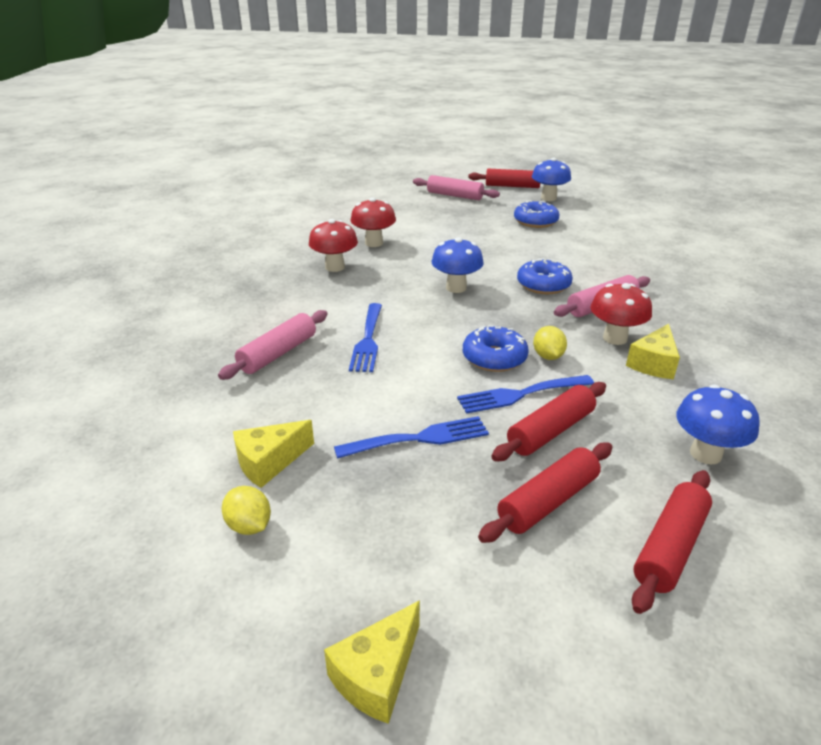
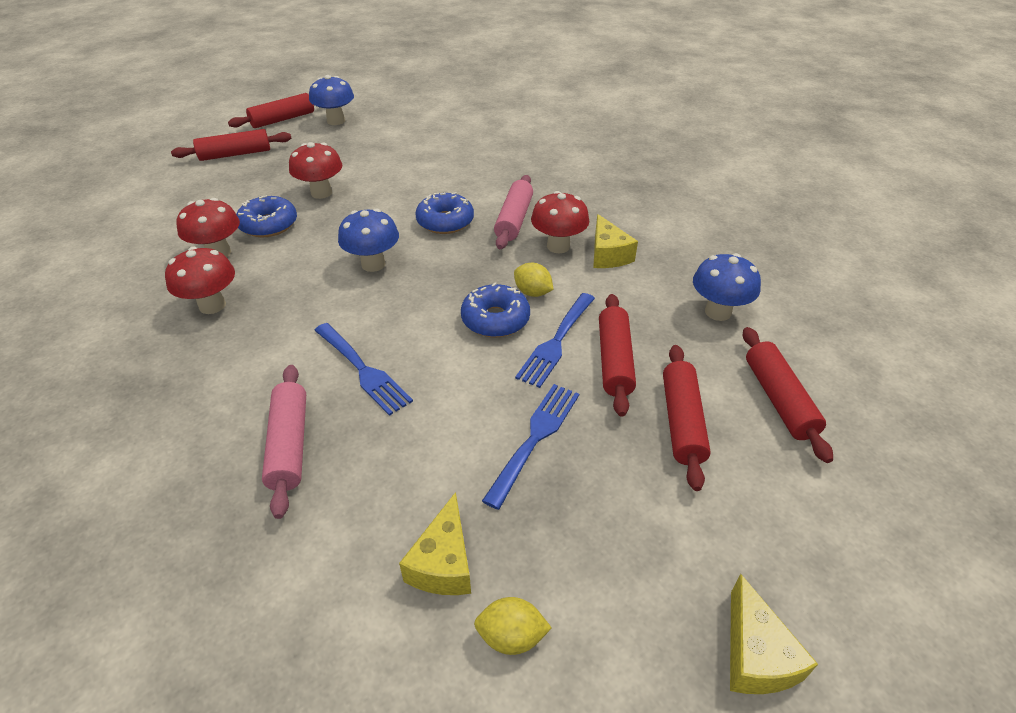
camera: 45 degrees left, 10 degrees up
pink rolling pin [413,175,500,200] -> red rolling pin [171,129,292,161]
blue donut [514,200,560,228] -> blue donut moved to [236,195,297,237]
none -> red mushroom [289,142,342,199]

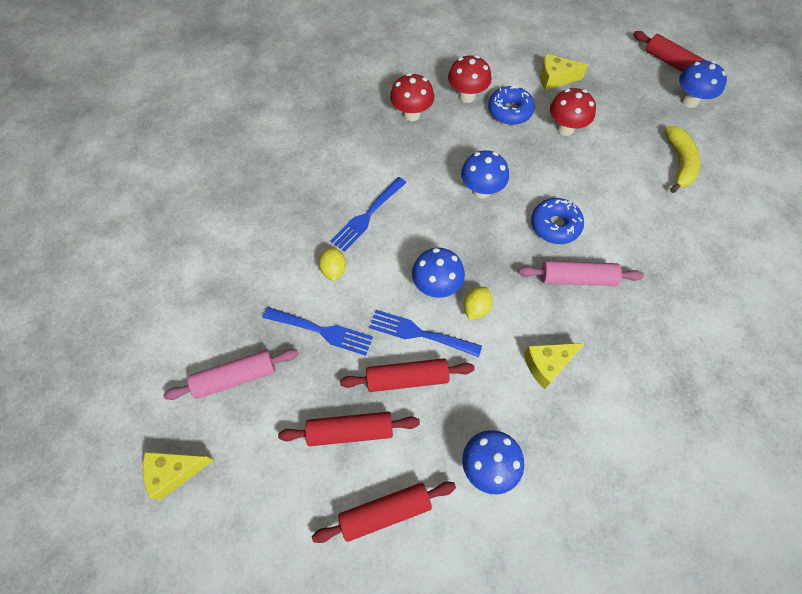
camera: 80 degrees right, 20 degrees up
red rolling pin [171,129,292,161] -> none
pink rolling pin [262,365,306,519] -> pink rolling pin moved to [163,349,298,400]
yellow cheese [399,492,471,595] -> yellow cheese moved to [540,54,588,90]
blue donut [461,282,530,337] -> blue mushroom [412,248,465,298]
yellow lemon [474,597,552,655] -> yellow lemon moved to [319,247,346,282]
red mushroom [531,191,590,253] -> none
none -> yellow banana [665,126,700,193]

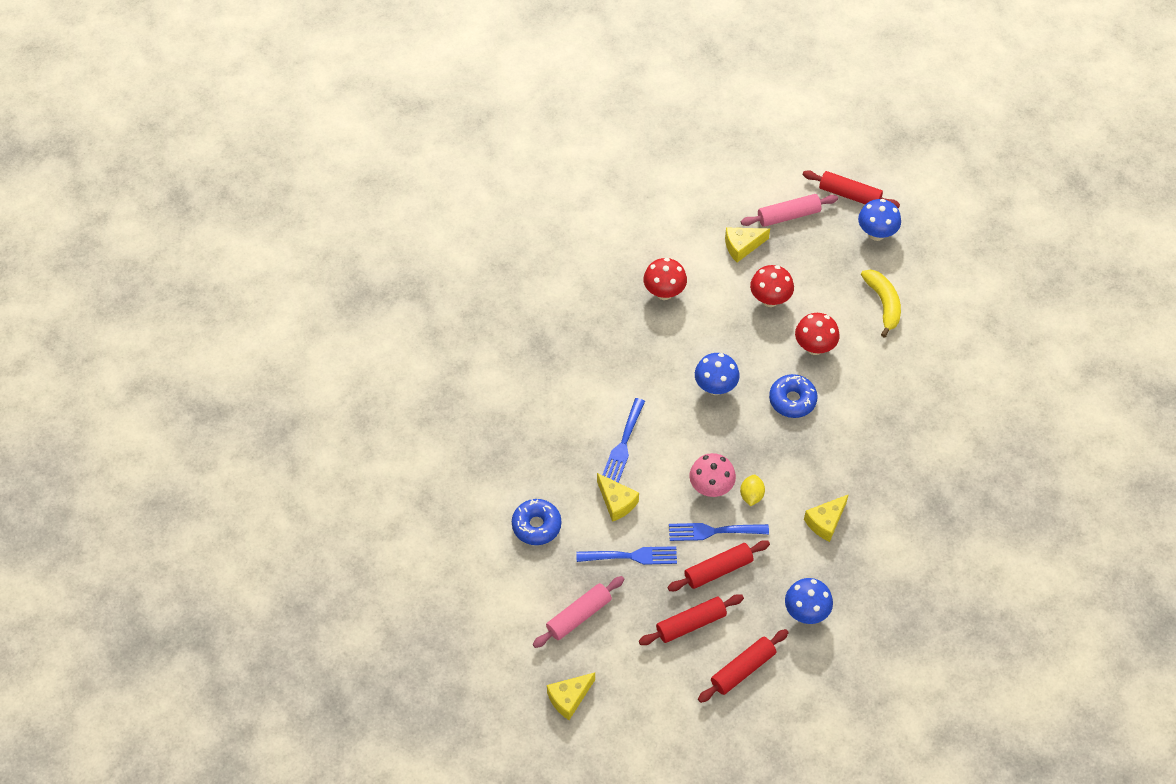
camera: 20 degrees left, 5 degrees down
yellow lemon [319,247,346,282] -> yellow cheese [597,473,639,522]
red mushroom [390,73,434,121] -> red mushroom moved to [795,313,840,355]
blue mushroom [412,248,465,298] -> pink mushroom [689,453,736,497]
blue donut [488,85,535,125] -> blue donut moved to [512,499,561,545]
pink rolling pin [518,261,644,286] -> pink rolling pin moved to [741,194,838,227]

